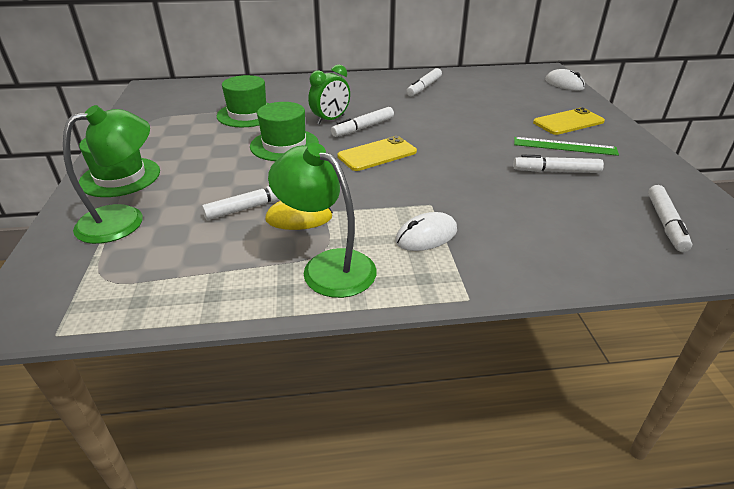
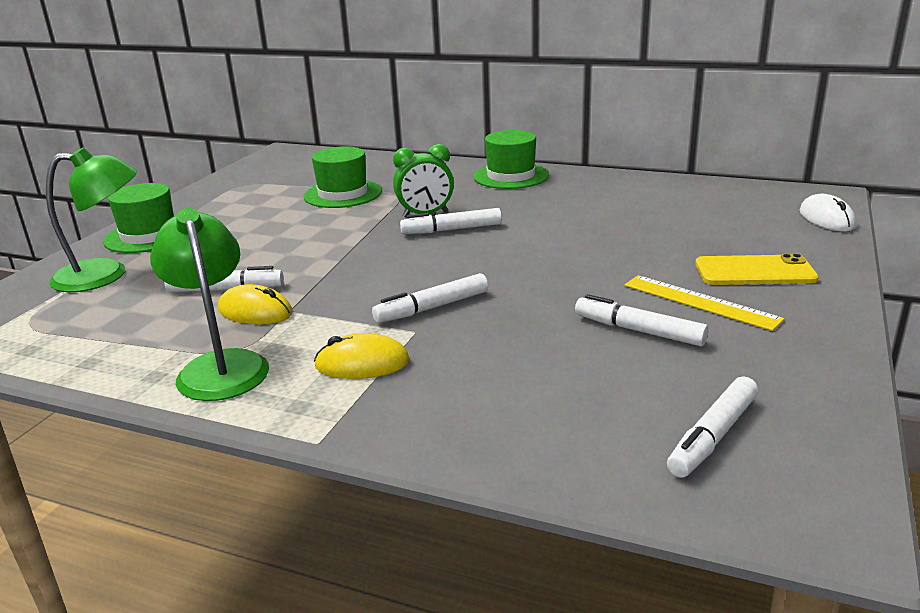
camera: 30 degrees right, 10 degrees down
green hat [250,102,319,161] -> green hat moved to [473,130,549,189]
yellow phone [338,136,417,171] -> none
white mouse [395,212,457,251] -> yellow mouse [314,333,410,379]
white marker [406,68,442,96] -> white marker moved to [372,273,488,323]
green ruler [514,137,619,156] -> yellow ruler [624,275,785,331]

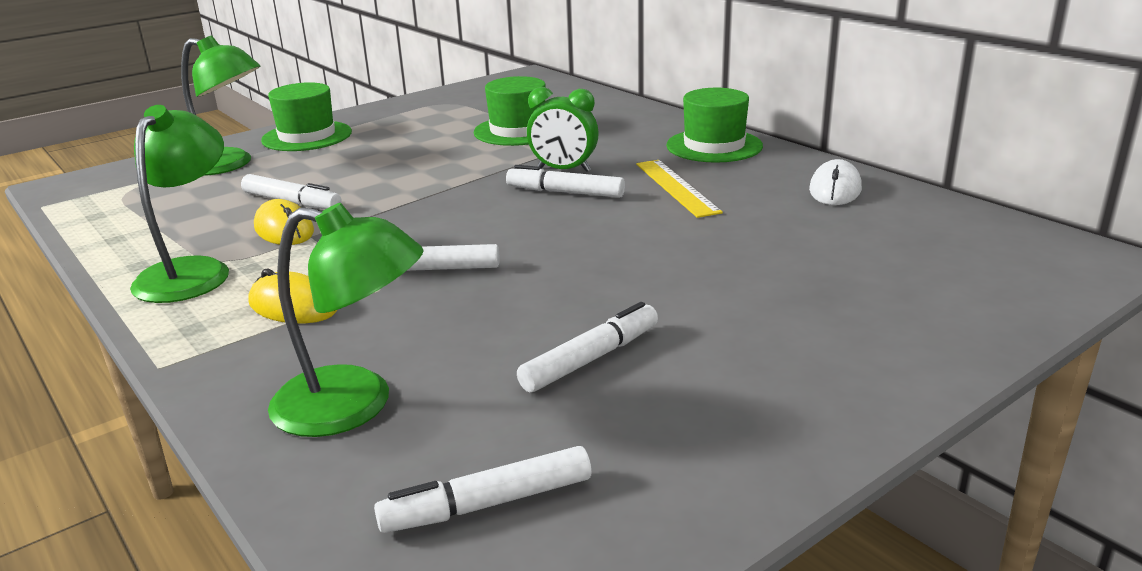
camera: 30 degrees right, 0 degrees up
white marker [575,294,709,346] -> white marker turned 75 degrees clockwise [517,302,658,393]
yellow ruler [624,275,785,331] -> yellow ruler moved to [636,160,723,218]
yellow phone [695,254,819,285] -> none
white mouse [800,194,856,232] -> white mouse moved to [809,159,862,205]
none -> green lamp [268,203,424,437]

